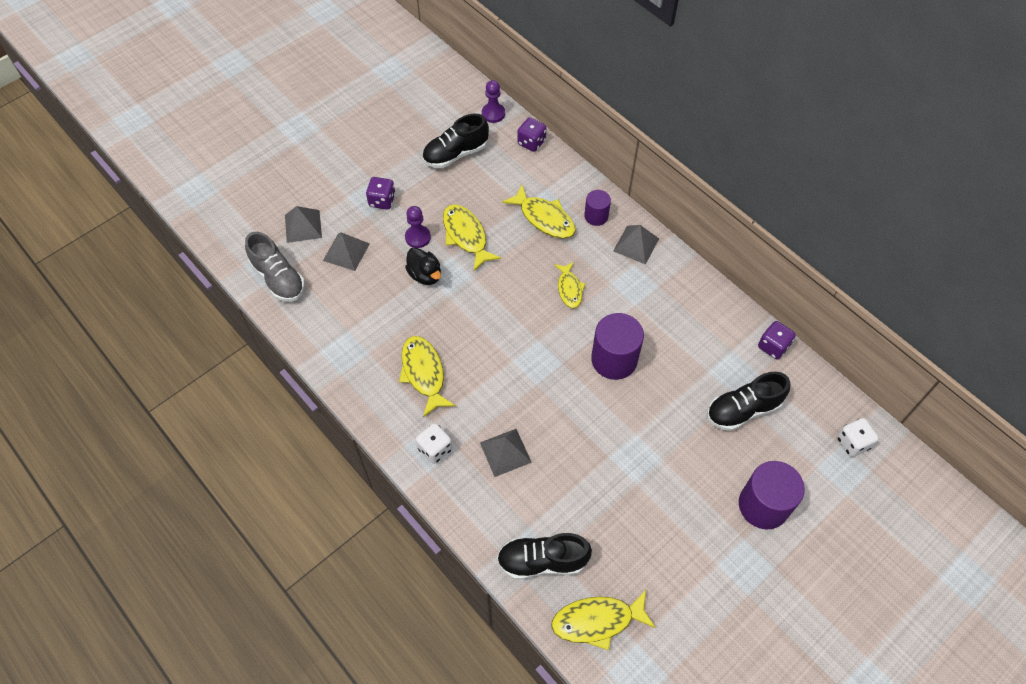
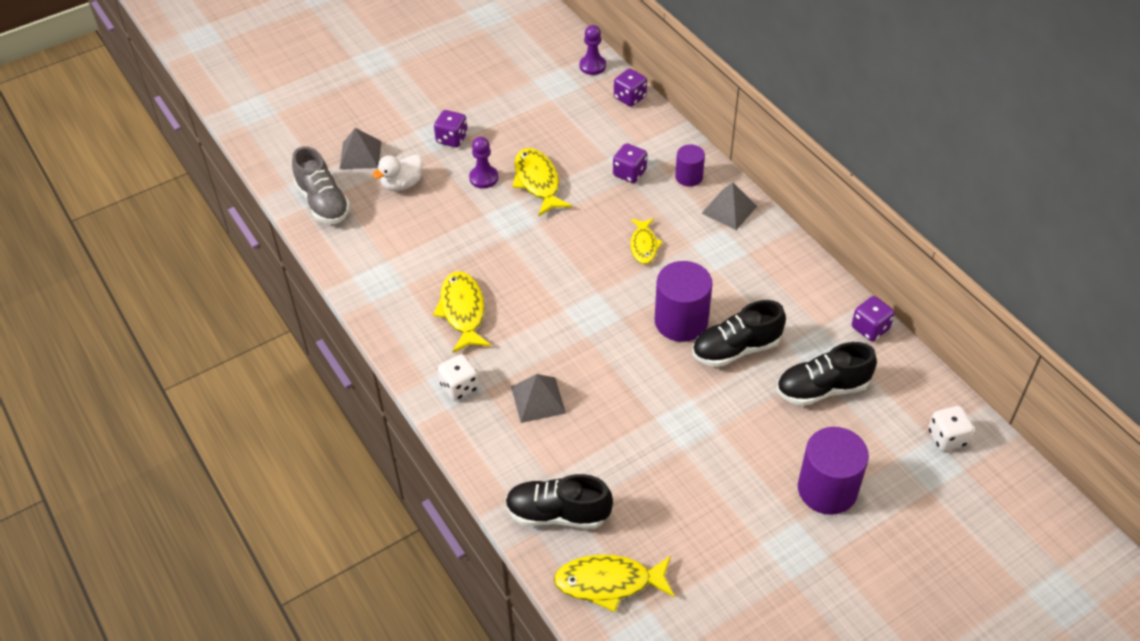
camera: 10 degrees right, 10 degrees down
grey pyramid [323,232,370,271] -> white duck [372,154,423,191]
black duck [405,247,441,285] -> none
black shoe [422,114,489,168] -> black shoe moved to [692,300,786,367]
yellow fish [502,185,576,239] -> purple dice [613,143,647,183]

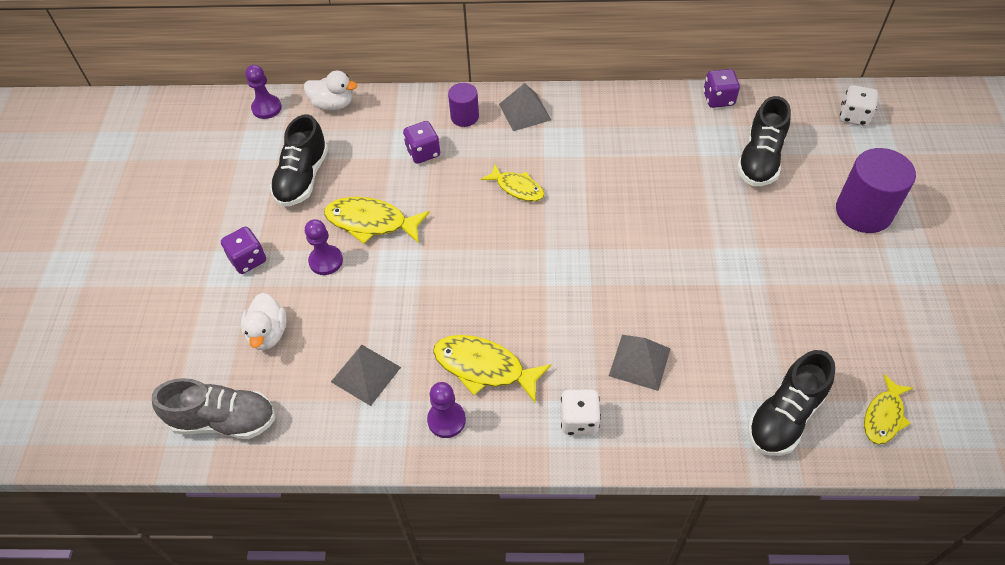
camera: 55 degrees left, 5 degrees up
grey pyramid [340,128,382,169] -> grey pyramid moved to [331,345,401,406]
yellow fish [554,555,675,612] -> yellow fish [864,374,913,445], size x0.65
purple dice [614,68,647,107] -> white duck [304,70,357,111]
purple cylinder [655,261,712,342] -> none
black shoe [692,300,786,367] -> black shoe moved to [270,114,328,207]
none -> purple pawn [427,382,466,438]

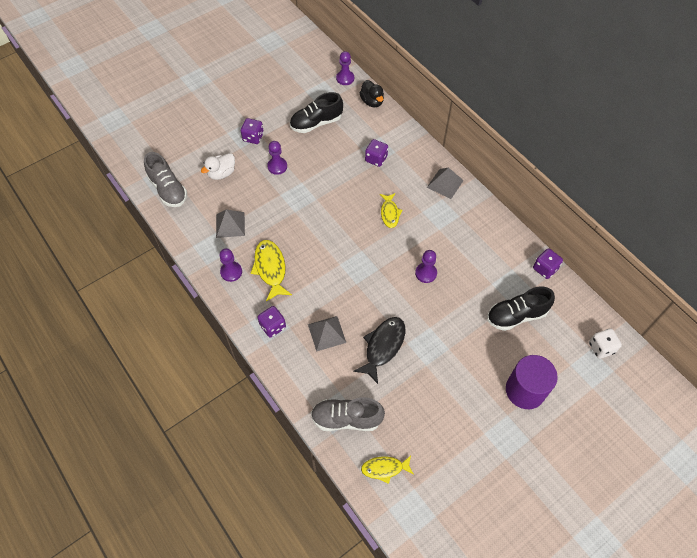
camera: 50 degrees right, 5 degrees up
white duck [304,70,357,111] -> black duck [360,80,384,107]
yellow fish [324,197,430,244] -> none
purple cylinder [448,83,479,127] -> none
white dice [561,389,601,435] -> purple dice [257,306,286,338]
black shoe [748,350,835,456] -> grey shoe [311,397,385,431]
none -> black fish [353,317,405,384]
none -> purple pawn [415,250,437,283]

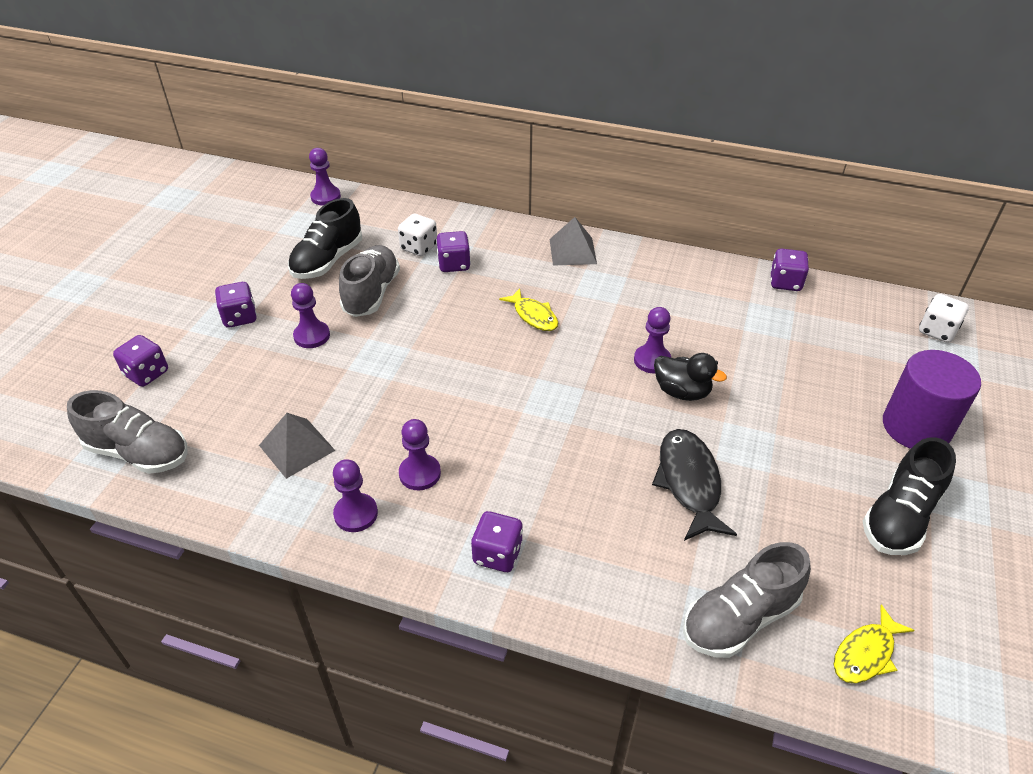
camera: 35 degrees left, 15 degrees down
white duck [201,153,235,180] -> none
yellow fish [251,240,292,301] -> purple pawn [399,419,441,490]
grey pyramid [308,316,346,352] -> none
black duck [360,80,384,107] -> black duck moved to [654,353,727,401]
black shoe [487,287,555,331] -> black shoe moved to [863,437,956,555]
none -> purple dice [113,335,168,387]
none -> grey shoe [339,245,400,317]
none -> white dice [398,214,437,256]

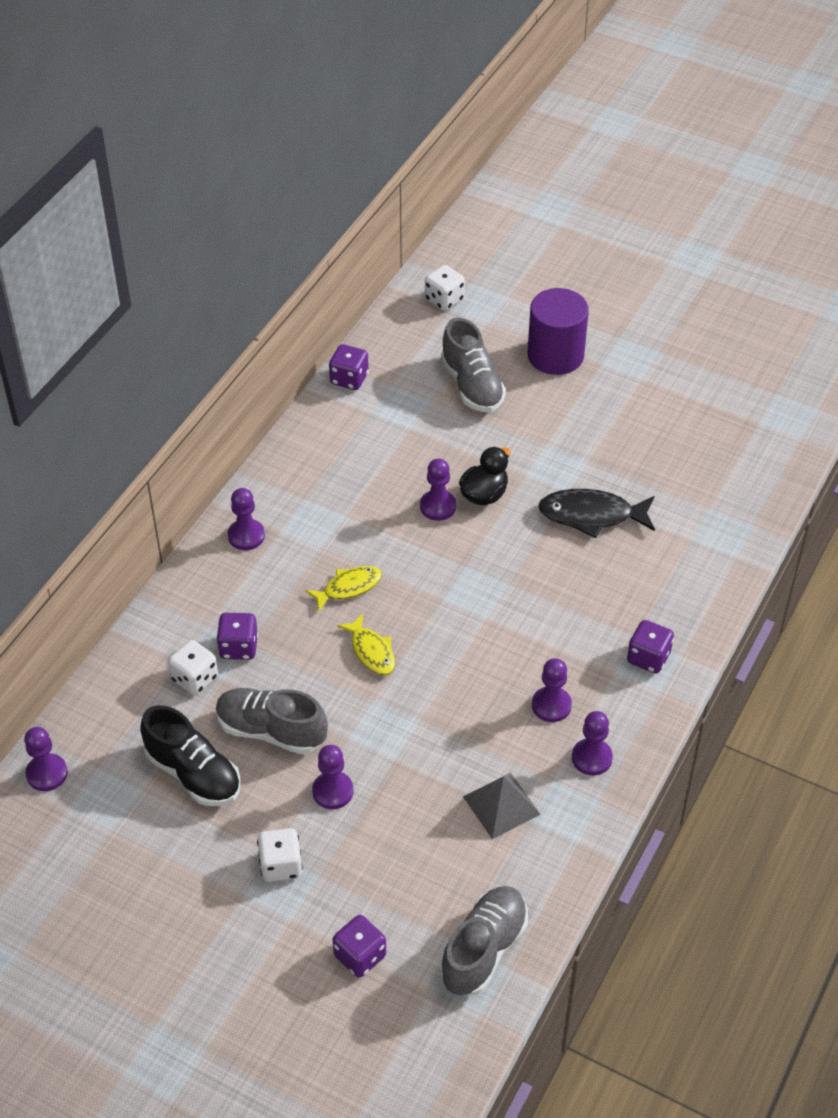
camera: 80 degrees left, 5 degrees up
purple dice [215,282,257,328] -> white dice [257,828,303,882]
grey pyramid [550,217,597,266] -> purple pawn [228,488,265,550]
grey shoe [683,542,811,658] -> grey shoe moved to [441,318,506,412]
yellow fish [833,605,915,684] -> yellow fish moved to [337,613,395,675]
black shoe [863,437,956,555] -> none

